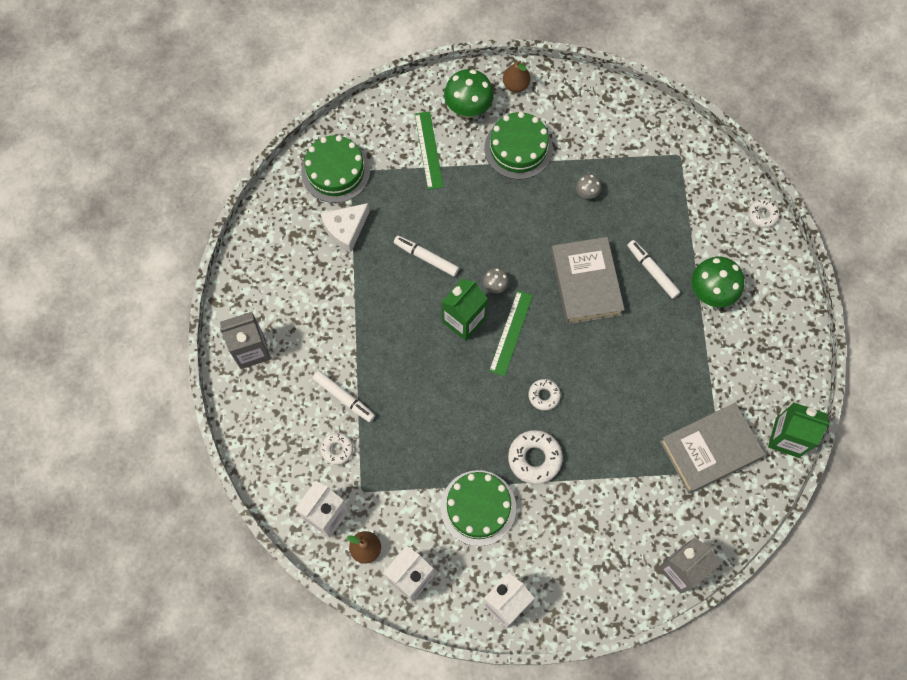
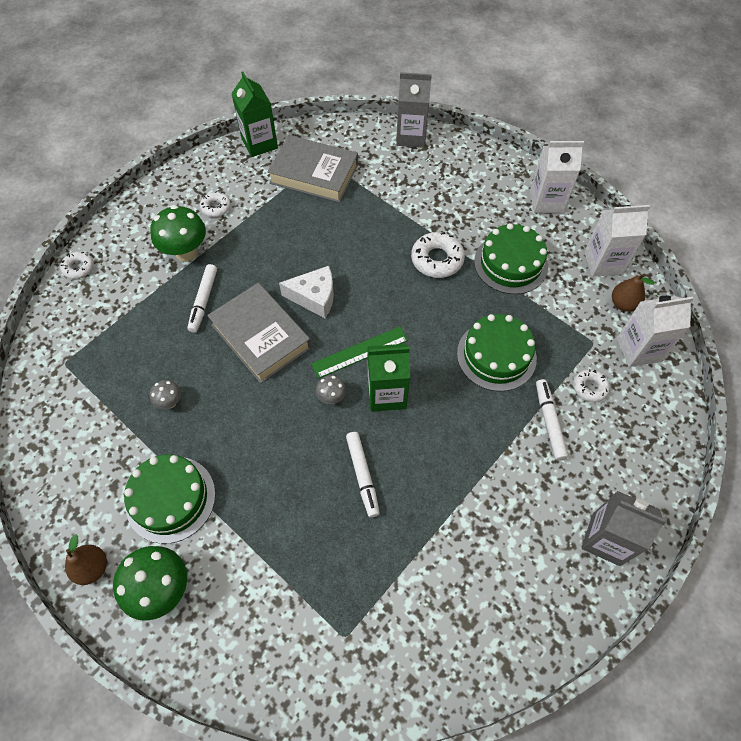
camera: 135 degrees left, 10 degrees down
green cake [301,135,370,203] -> green cake moved to [457,314,537,392]
white cheese [320,203,370,253] -> white cheese moved to [279,266,334,318]
green ruler [415,111,444,190] -> none
white donut [528,379,561,411] -> white donut moved to [200,191,231,217]
grey book [551,237,625,325] -> grey book turned 75 degrees counterclockwise [207,283,311,383]

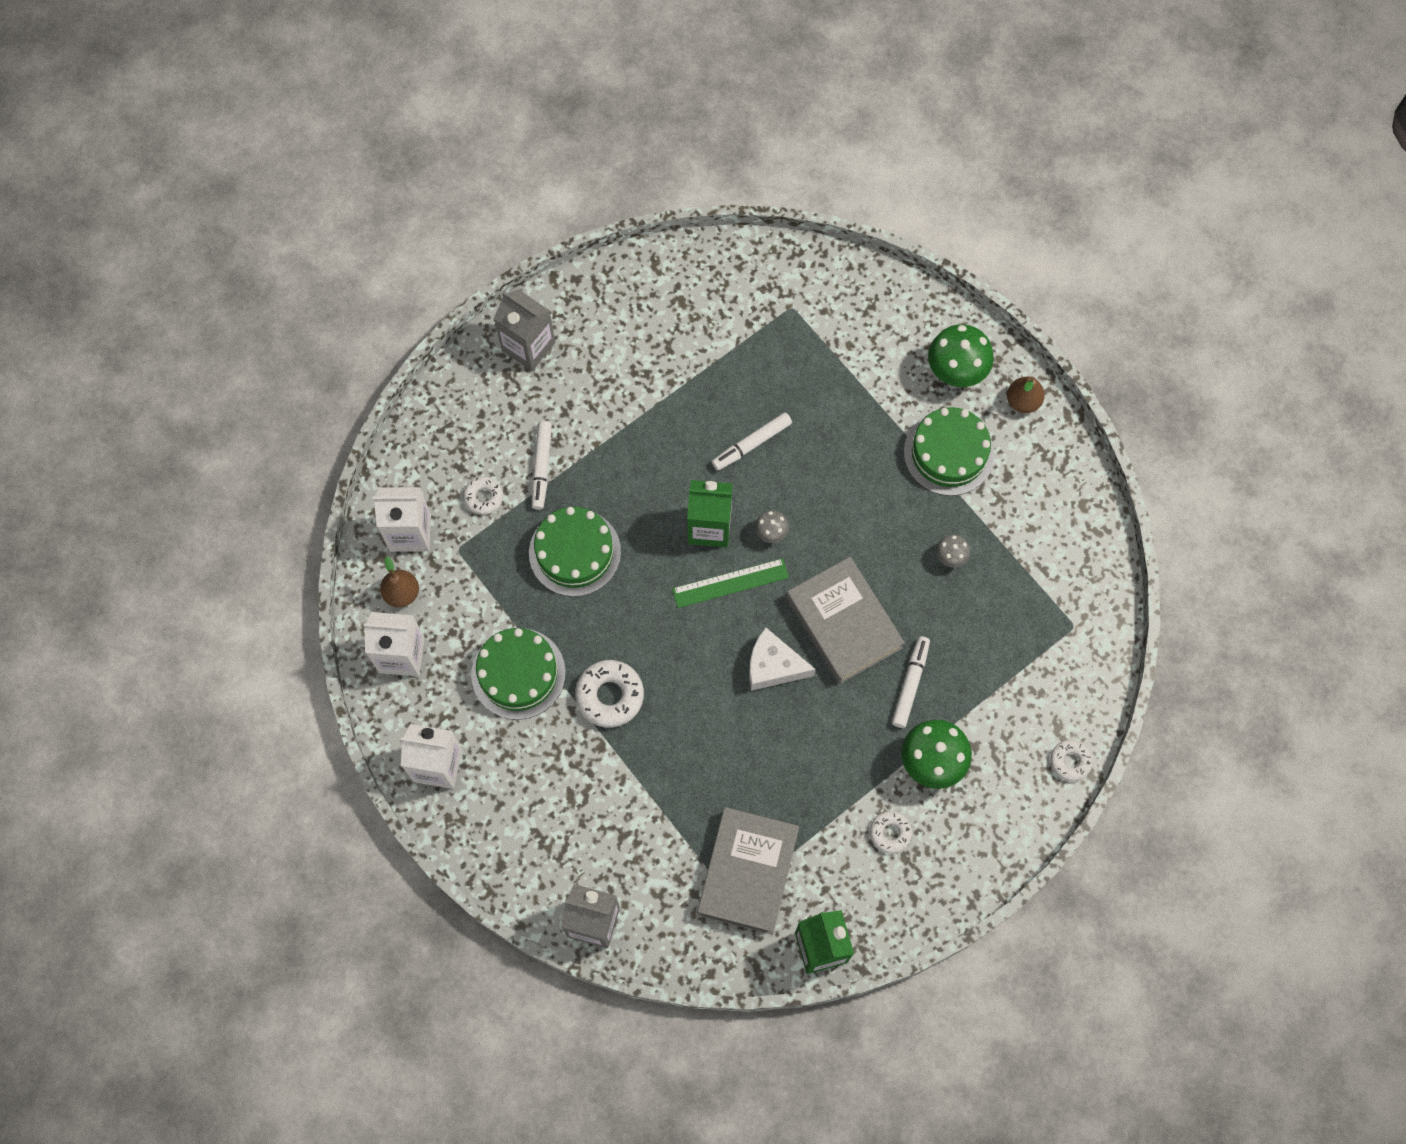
camera: 170 degrees left, 10 degrees up
grey book [267,135,358,203] -> grey book turned 75 degrees clockwise [697,807,799,935]
white marker [346,432,380,518] -> white marker turned 120 degrees counterclockwise [712,412,792,471]

